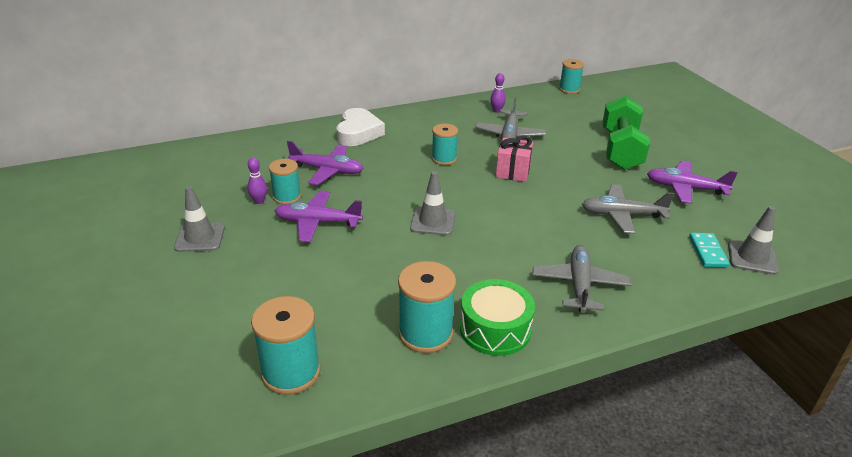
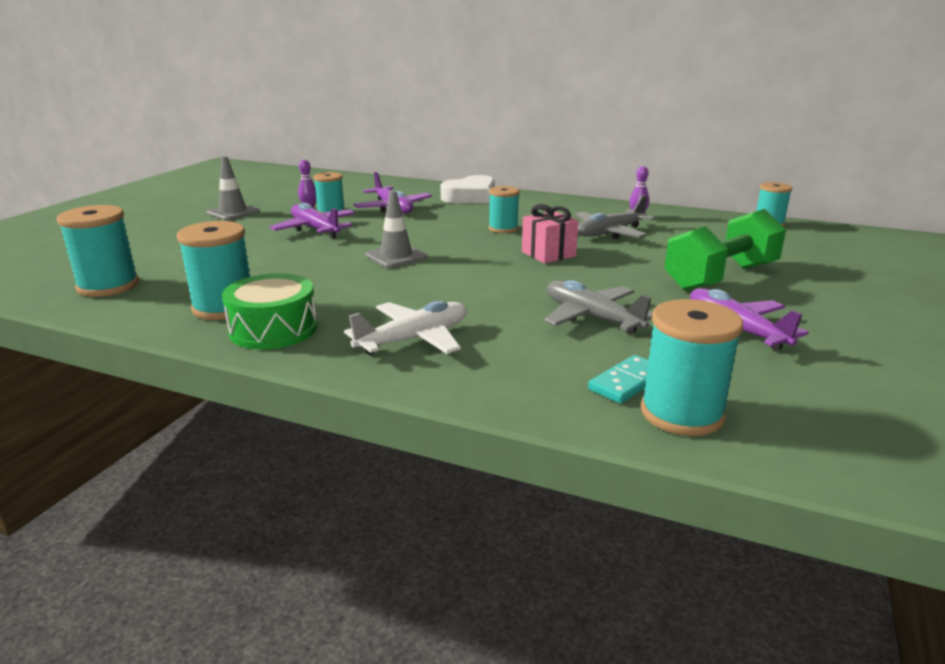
camera: 45 degrees right, 10 degrees down
grey plane [532,245,631,313] -> white plane [344,301,467,355]
grey traffic cone [728,206,779,275] -> turquoise spool [641,299,743,436]

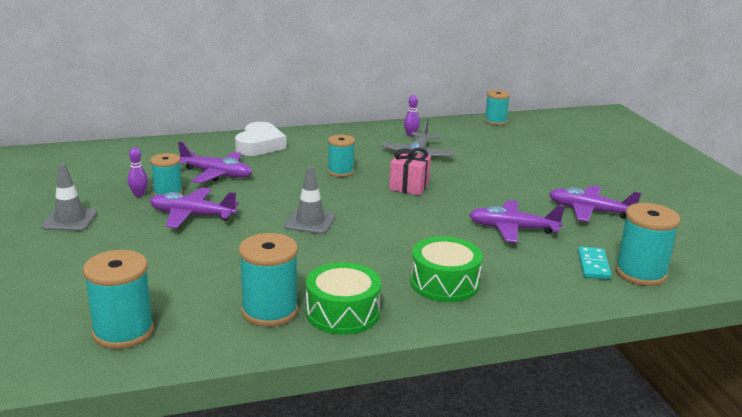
camera: 40 degrees left, 0 degrees up
white plane [344,301,467,355] -> green drum [410,237,483,302]
grey plane [544,280,653,335] -> purple plane [469,200,565,243]
green dumbbell [665,209,786,291] -> none

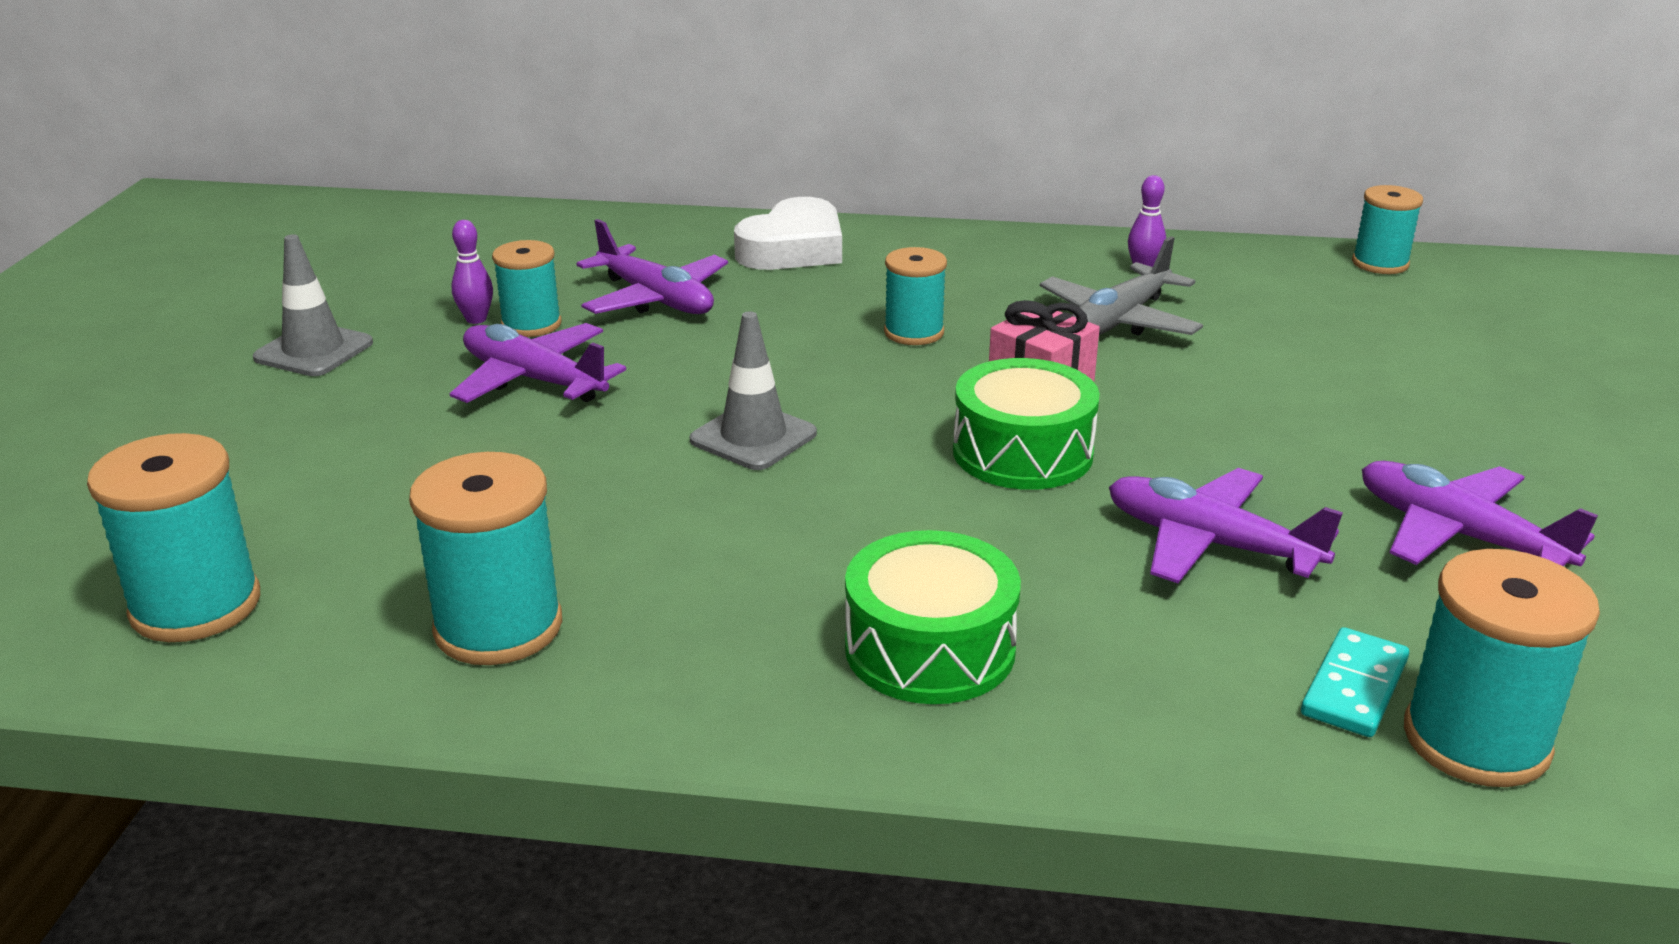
camera: 25 degrees right, 5 degrees up
green drum [306,262,381,335] -> green drum moved to [953,358,1100,490]

